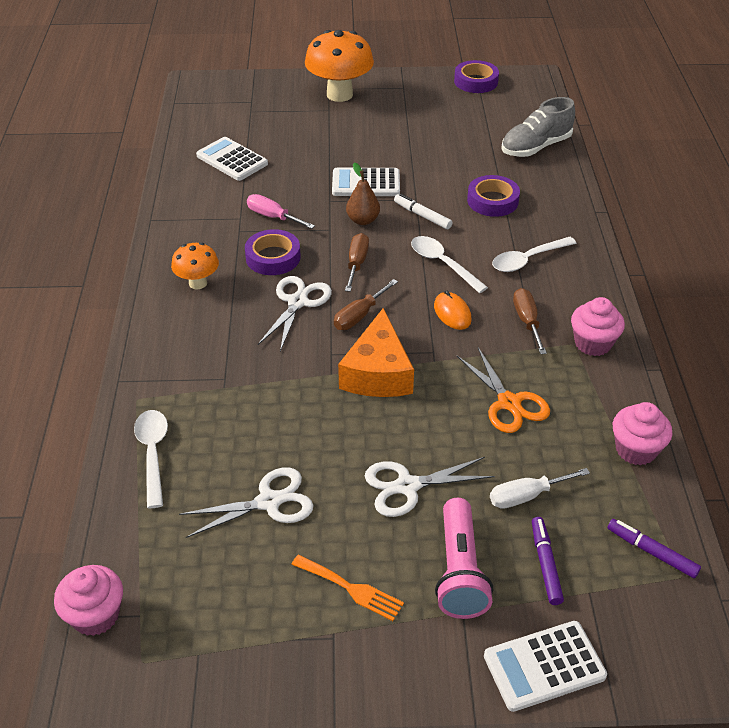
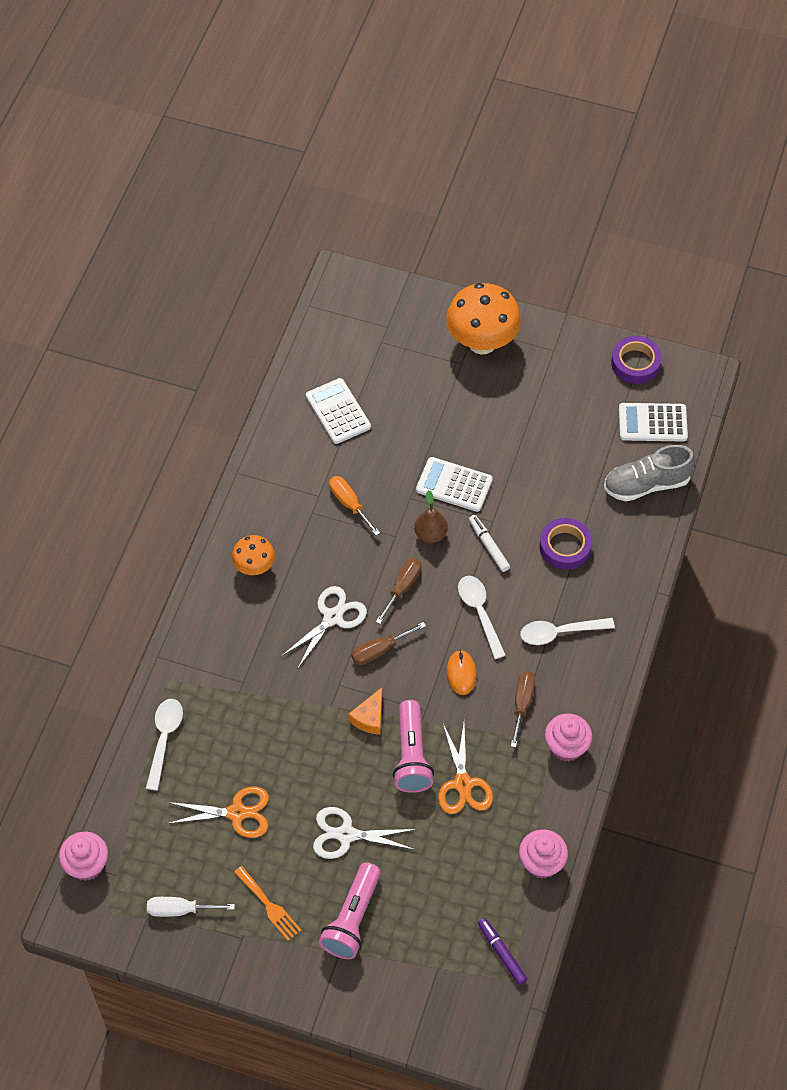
camera: 20 degrees right, 15 degrees up
white scissors [179,467,314,538] -> orange scissors [166,786,269,838]
purple tape [245,229,301,275] -> none
pink screwdriver [247,194,315,229] -> orange screwdriver [329,476,380,536]
orange cheese [338,308,414,397] -> orange cheese [348,687,382,735], size x0.55
white calculator [484,621,607,712] -> white calculator moved to [619,403,688,442]
white screwdriver [490,468,590,509] -> white screwdriver moved to [147,897,235,917]
purple marker [532,517,564,605] -> none
none -> pink flashlight [393,700,434,793]

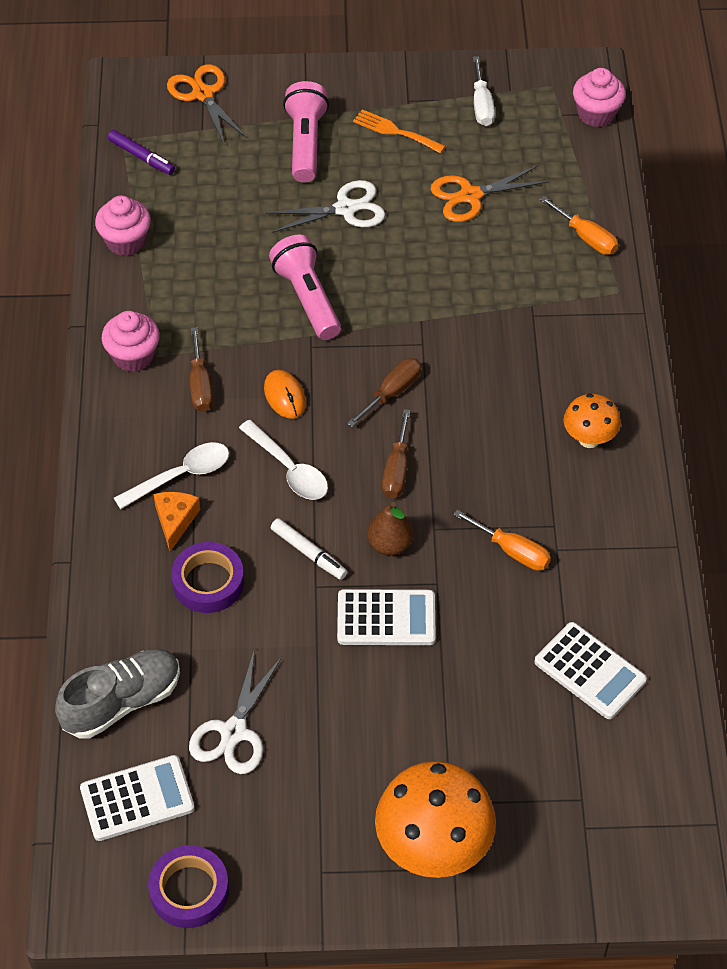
camera: 160 degrees right, 5 degrees down
white spoon [146,699,183,791] -> orange screwdriver [540,196,618,255]
white screwdriver [147,897,235,917] -> white screwdriver turned 105 degrees clockwise [473,56,495,126]
white scissors [282,586,367,668] -> white scissors moved to [189,651,282,774]
orange cheese [348,687,382,735] -> orange cheese moved to [153,492,200,552]
orange scissors [438,723,493,814] -> orange scissors moved to [167,64,247,144]

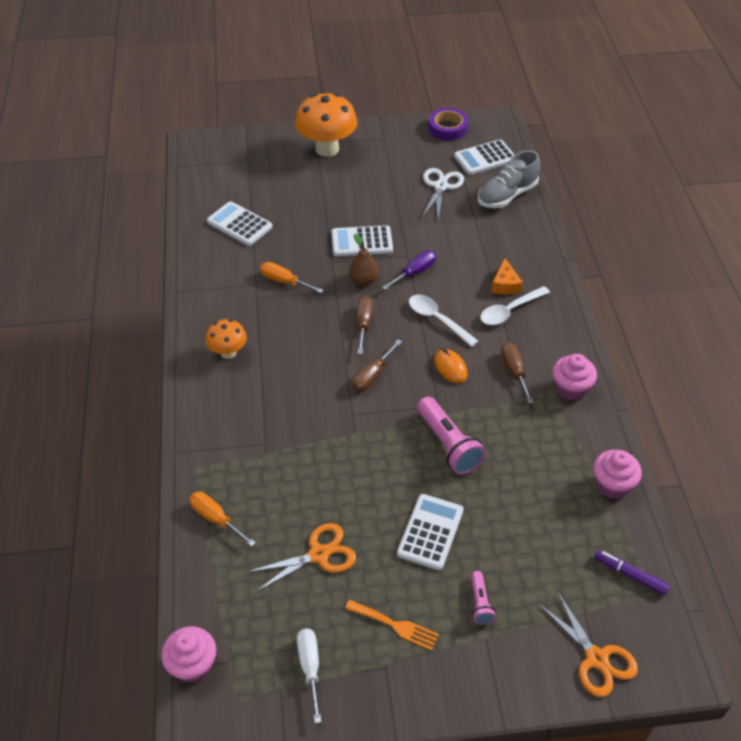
camera: 175 degrees right, 5 degrees down
purple tape [171,542,244,613] -> none
white scissors [266,180,385,233] -> white calculator [397,494,464,570]
white marker [271,518,347,580] -> purple screwdriver [382,251,436,290]
pink flashlight [283,81,329,182] -> pink flashlight [471,571,496,625], size x0.53

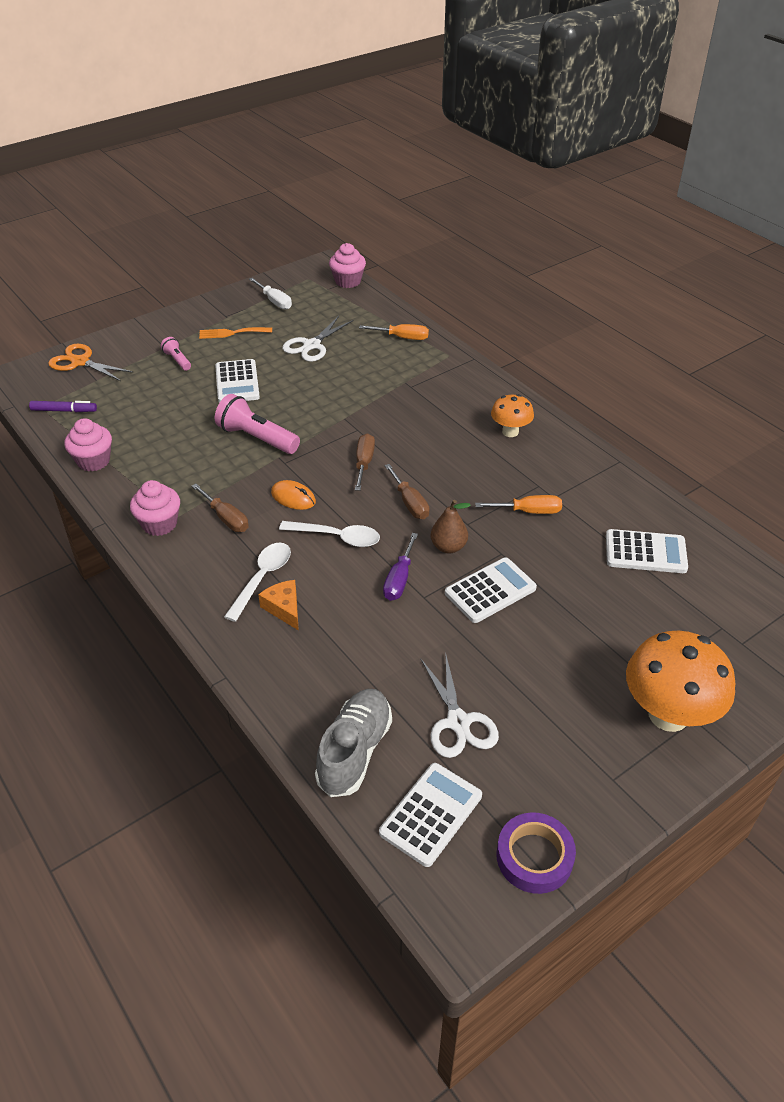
camera: 150 degrees right, 5 degrees down
orange scissors [248,523,356,592] -> white scissors [282,316,354,362]

